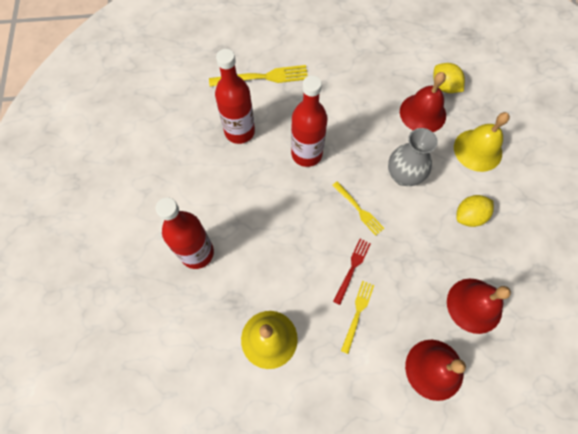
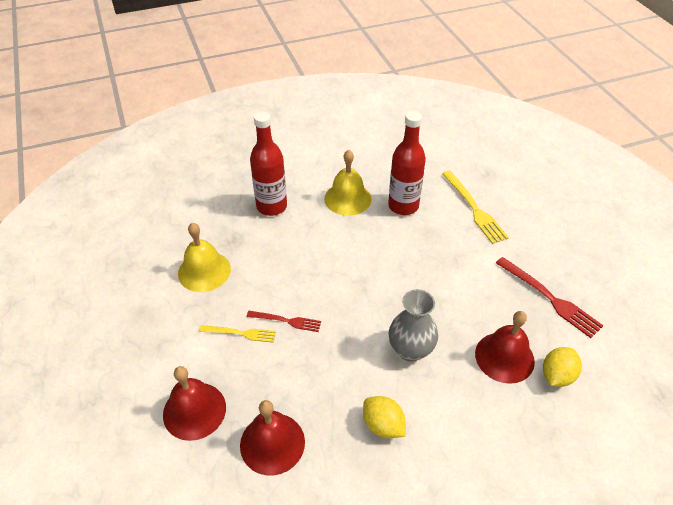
camera: 75 degrees right, 20 degrees down
red bottle [291,75,328,167] -> none
yellow fork [332,181,385,236] -> none
yellow bell [454,112,510,172] -> yellow bell moved to [324,150,371,216]
none -> red fork [496,257,604,338]

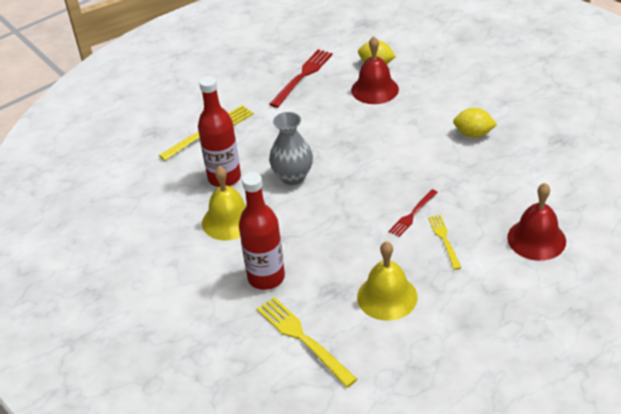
camera: 105 degrees left, 5 degrees down
red bell [240,400,305,476] -> none
red fork [246,311,321,332] -> red fork turned 135 degrees counterclockwise [389,189,438,237]
yellow lemon [363,396,406,438] -> yellow lemon turned 75 degrees clockwise [453,108,497,138]
grey vase [389,289,438,362] -> grey vase moved to [269,112,313,185]
none -> yellow fork [257,297,357,388]

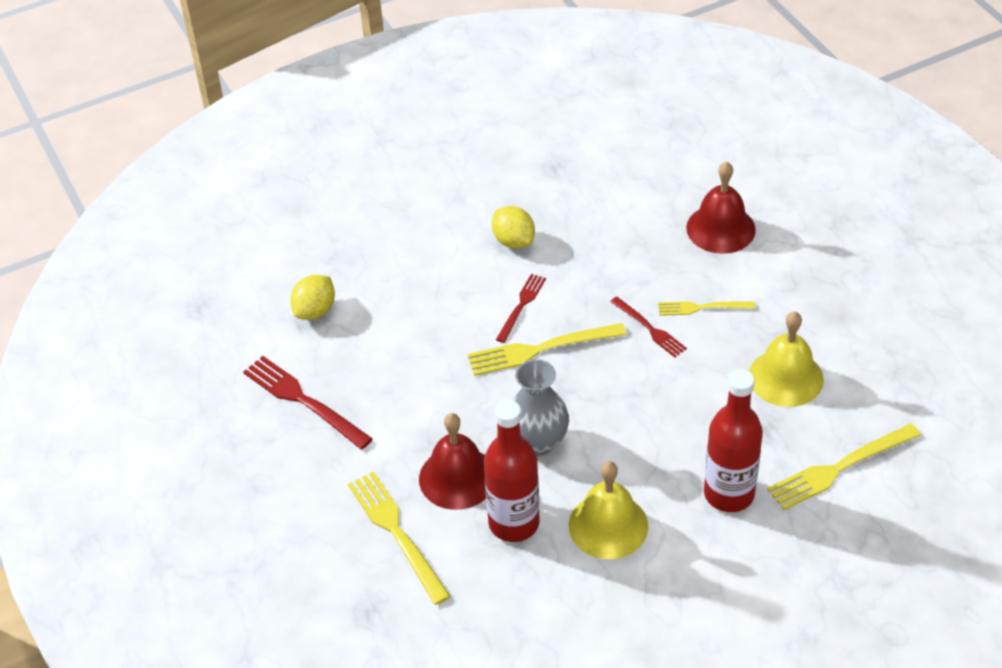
camera: 80 degrees left, 5 degrees up
red bell [351,36,399,104] -> red bell moved to [419,413,486,510]
yellow lemon [453,108,497,138] -> yellow lemon turned 60 degrees counterclockwise [492,206,535,249]
none -> yellow fork [468,323,627,376]
none -> red fork [496,274,546,343]

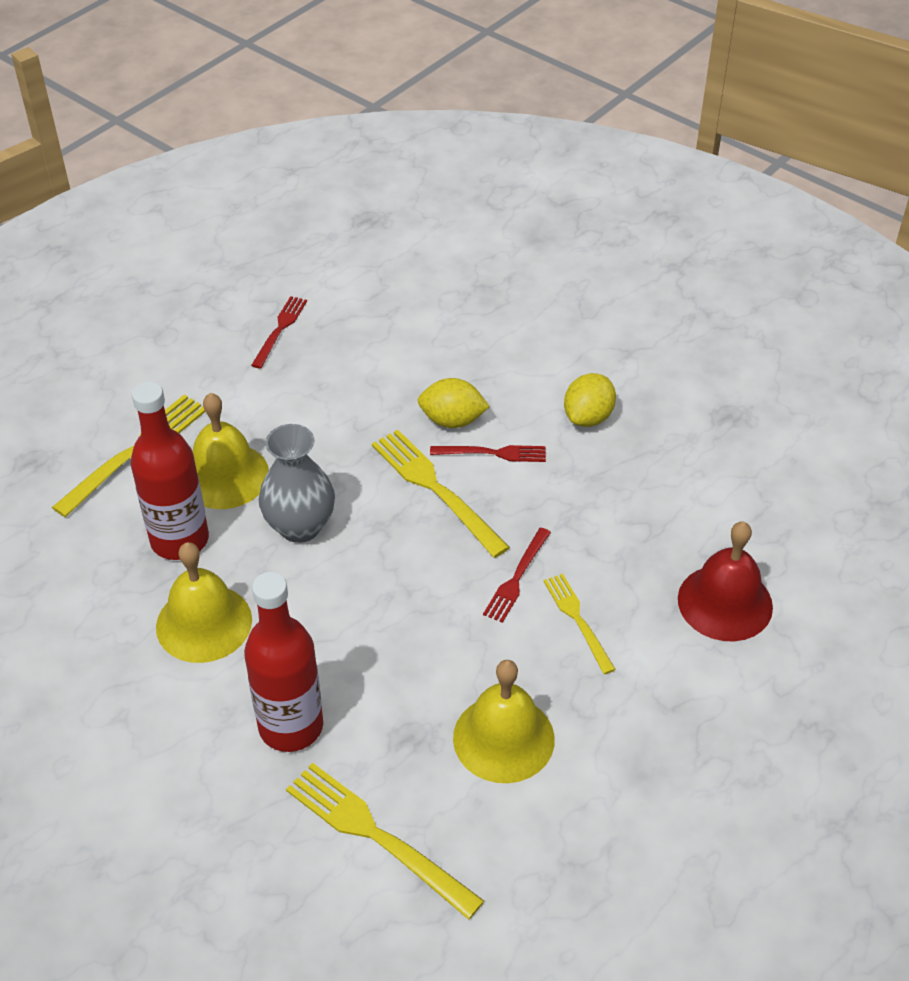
camera: 65 degrees right, 0 degrees up
red fork [243,356,373,450] -> red fork [251,296,307,369], size x0.61
yellow lemon [290,275,335,320] -> yellow lemon moved to [418,378,490,428]
red bell [419,413,486,510] -> yellow bell [193,393,269,509]

